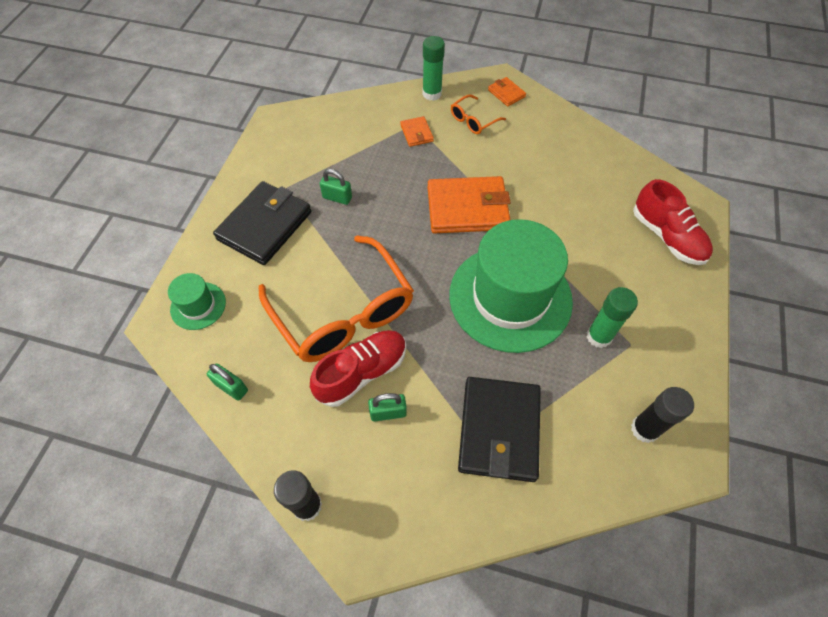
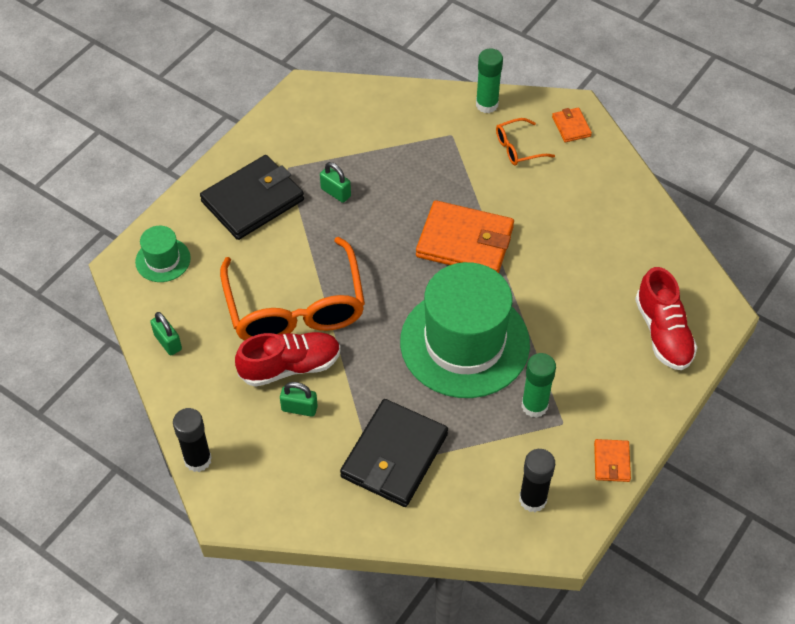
camera: 20 degrees right, 5 degrees down
orange wallet [400,116,434,147] -> orange wallet moved to [594,439,631,482]

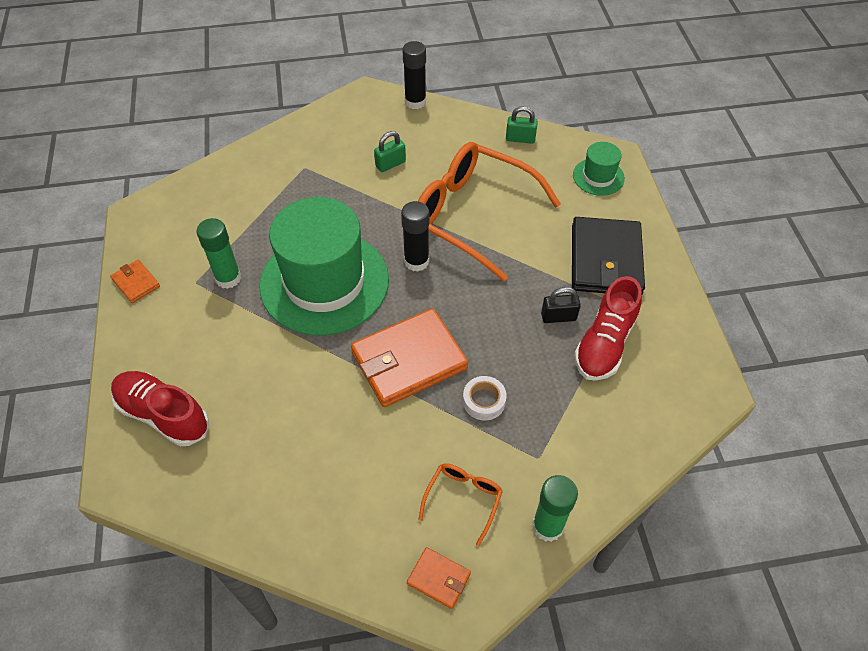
camera: 135 degrees right, 0 degrees up
red shoe [235,332,341,387] -> red shoe moved to [574,276,642,381]
green padlock [320,162,351,203] -> black padlock [541,287,581,323]
black wallet [340,399,448,507] -> none
black glue stick [519,449,555,512] -> black glue stick moved to [401,201,429,272]
none -> white tape [463,376,507,420]

